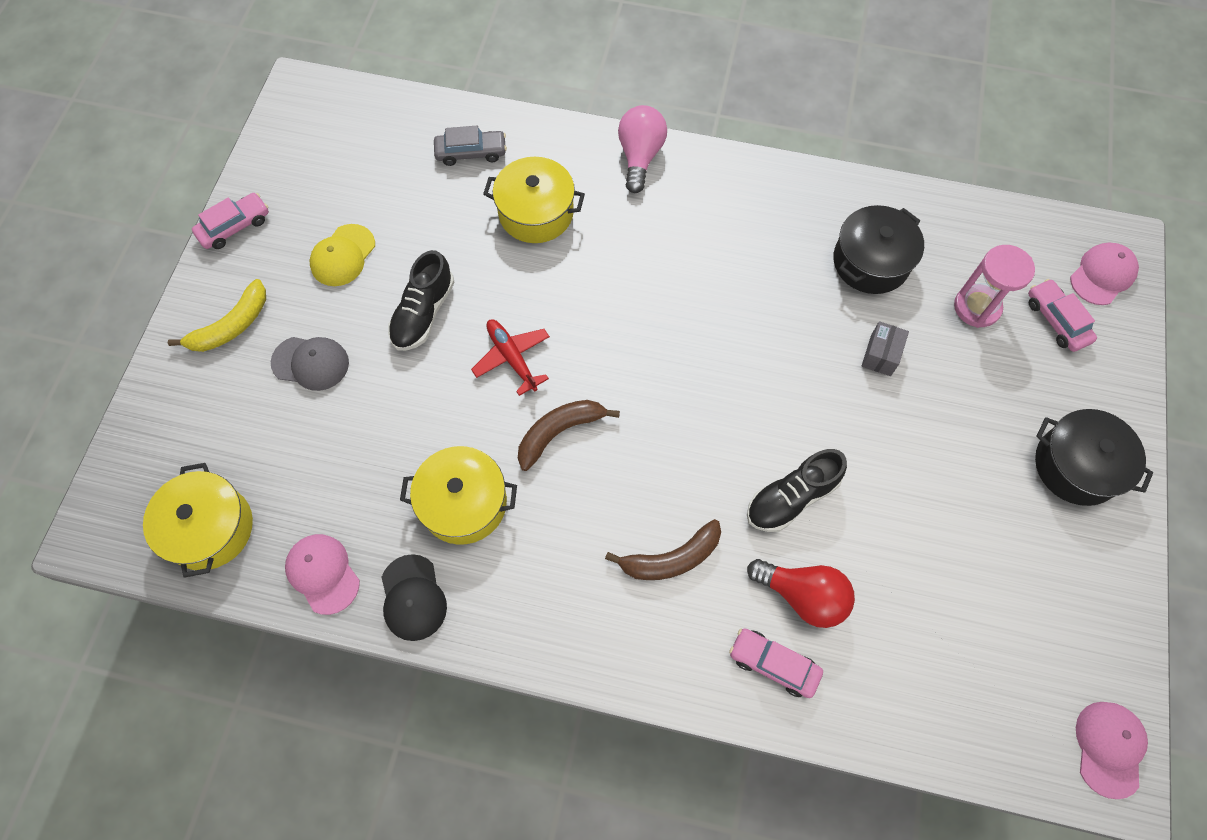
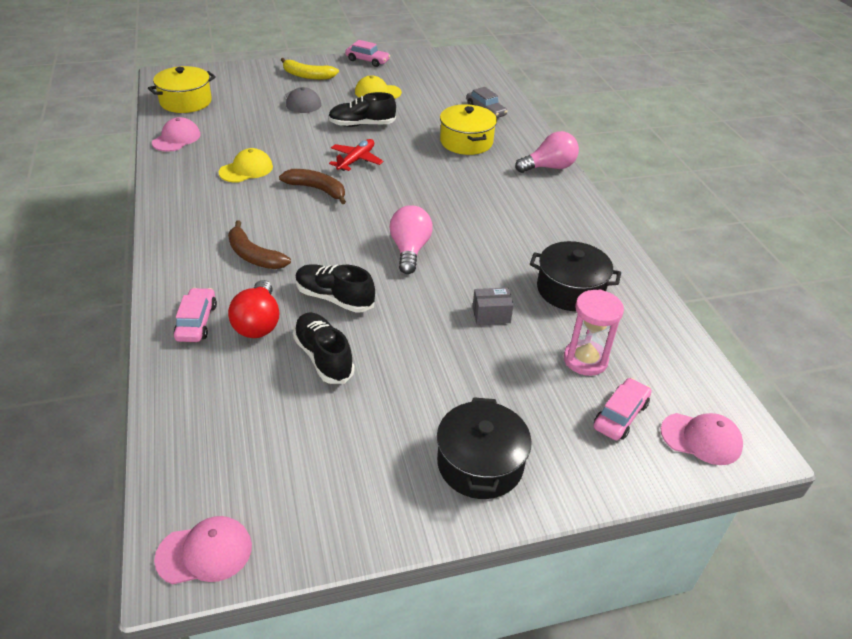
camera: 60 degrees right, 25 degrees down
black cap [381,554,447,641] -> none
yellow pot [400,446,517,545] -> yellow cap [219,148,273,183]
none -> black shoe [293,312,355,384]
none -> pink light bulb [389,205,433,274]

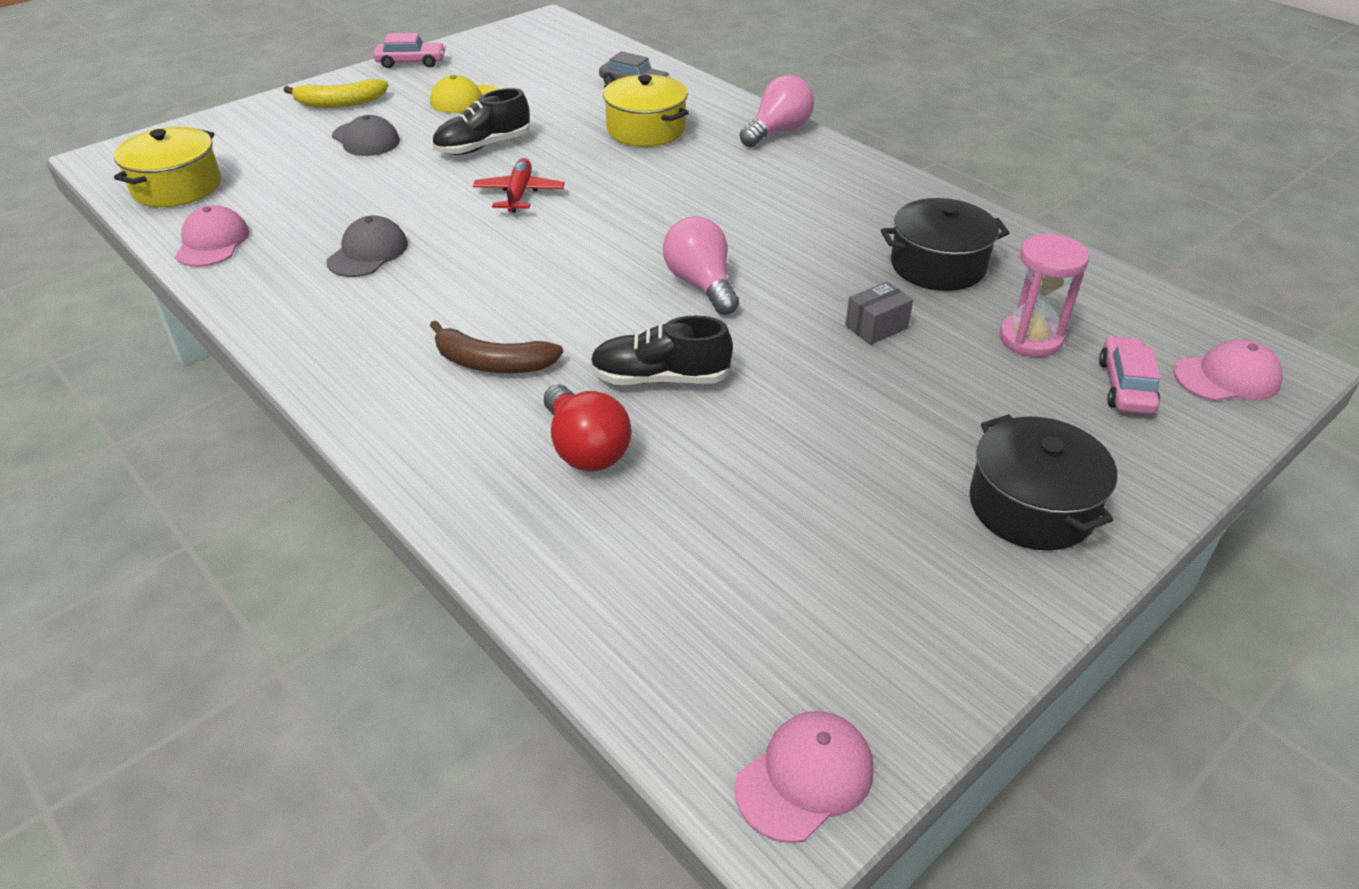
camera: 25 degrees left, 0 degrees up
pink car [174,288,217,342] -> none
yellow cap [219,148,273,183] -> grey cap [327,215,408,277]
brown banana [279,169,346,204] -> none
black shoe [293,312,355,384] -> none

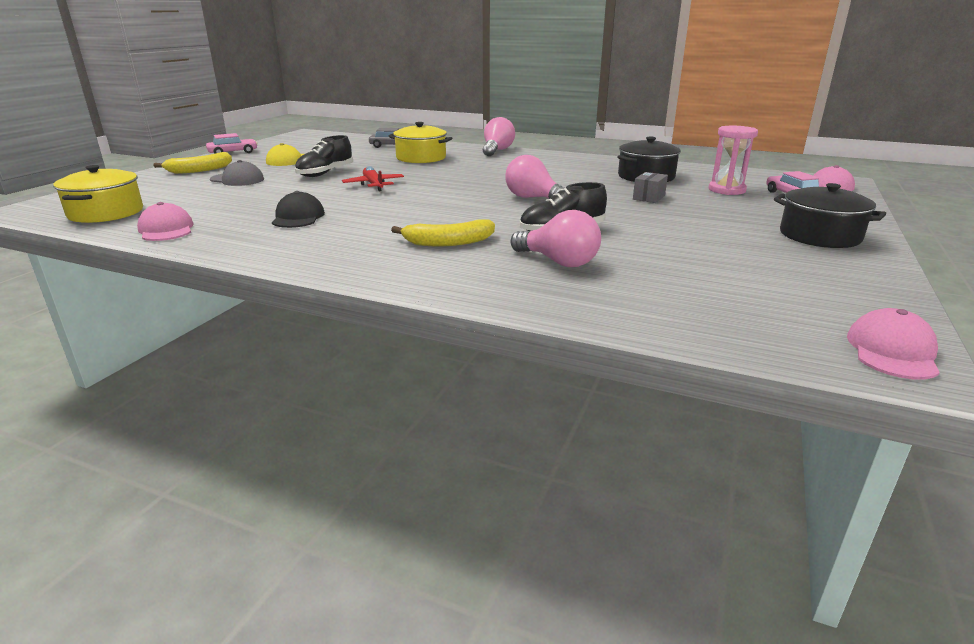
camera: 25 degrees left, 15 degrees down
grey cap [327,215,408,277] -> black cap [272,191,325,228]
brown banana [430,320,563,373] -> yellow banana [391,219,495,246]
red light bulb [544,385,632,472] -> pink light bulb [510,210,601,267]

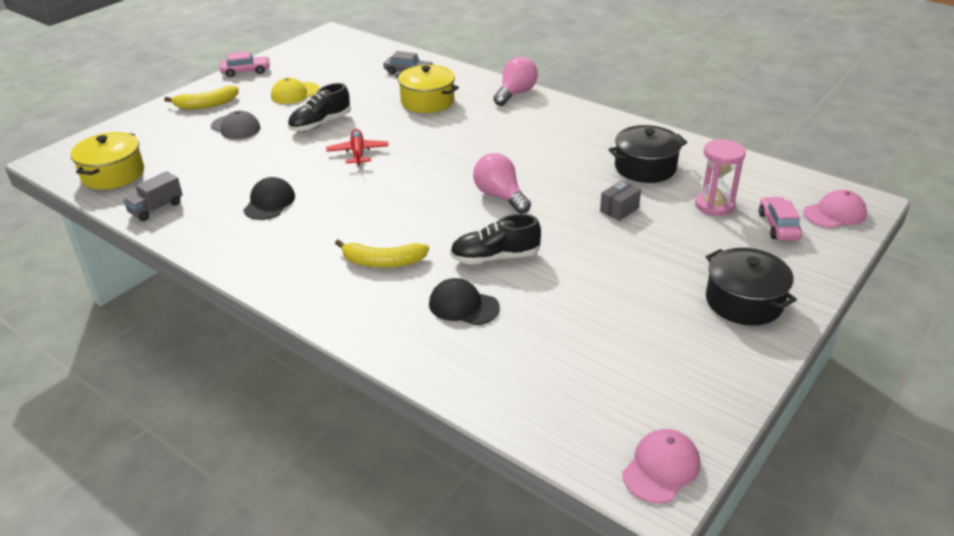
camera: 15 degrees right, 10 degrees up
pink cap [137,202,194,241] -> grey truck [123,171,183,221]
pink light bulb [510,210,601,267] -> black cap [429,278,500,325]

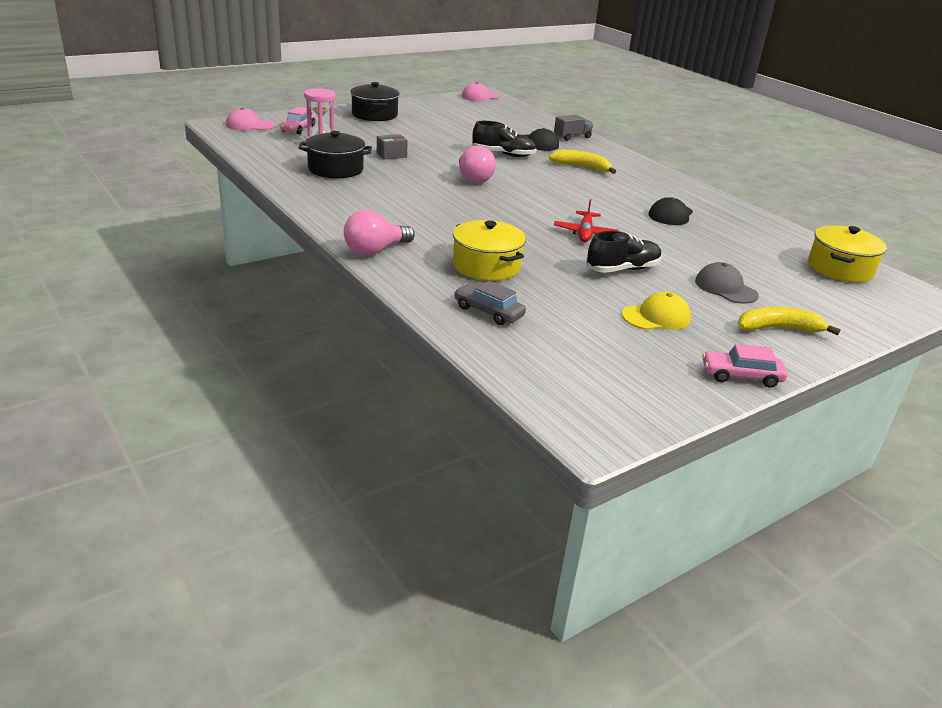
camera: 165 degrees left, 5 degrees down
grey truck [123,171,183,221] -> grey truck moved to [554,115,594,141]

